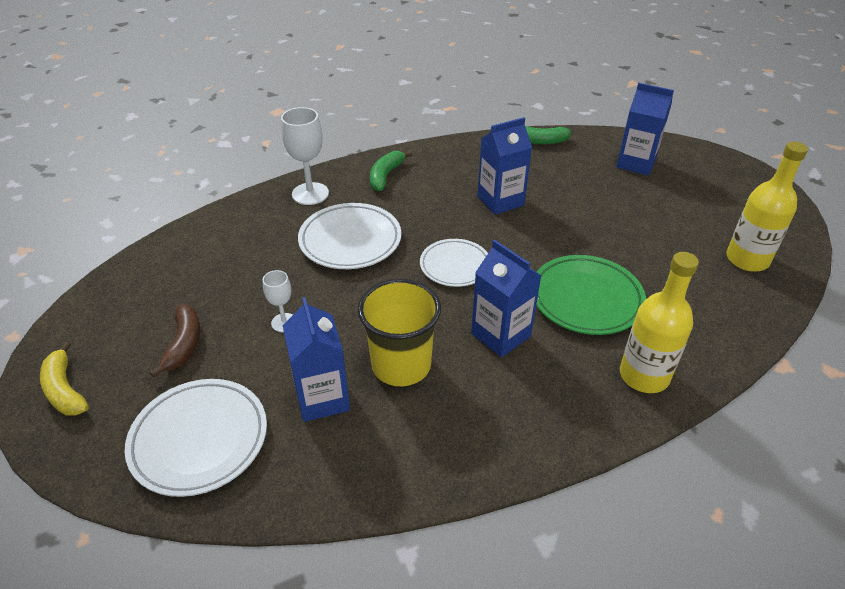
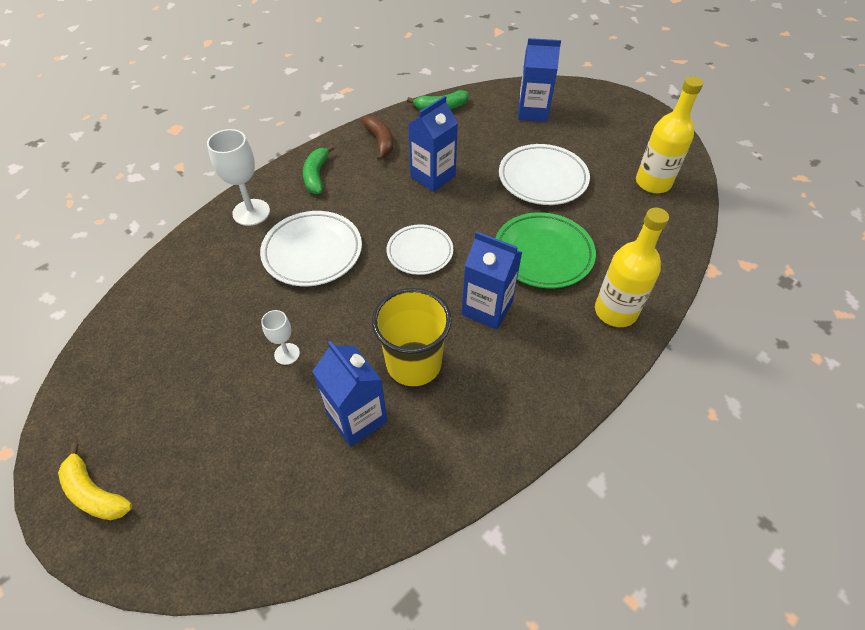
camera: 20 degrees left, 10 degrees up
white plate [125,379,267,497] -> white plate moved to [499,144,590,205]
brown banana [150,304,200,378] -> brown banana moved to [361,116,393,161]

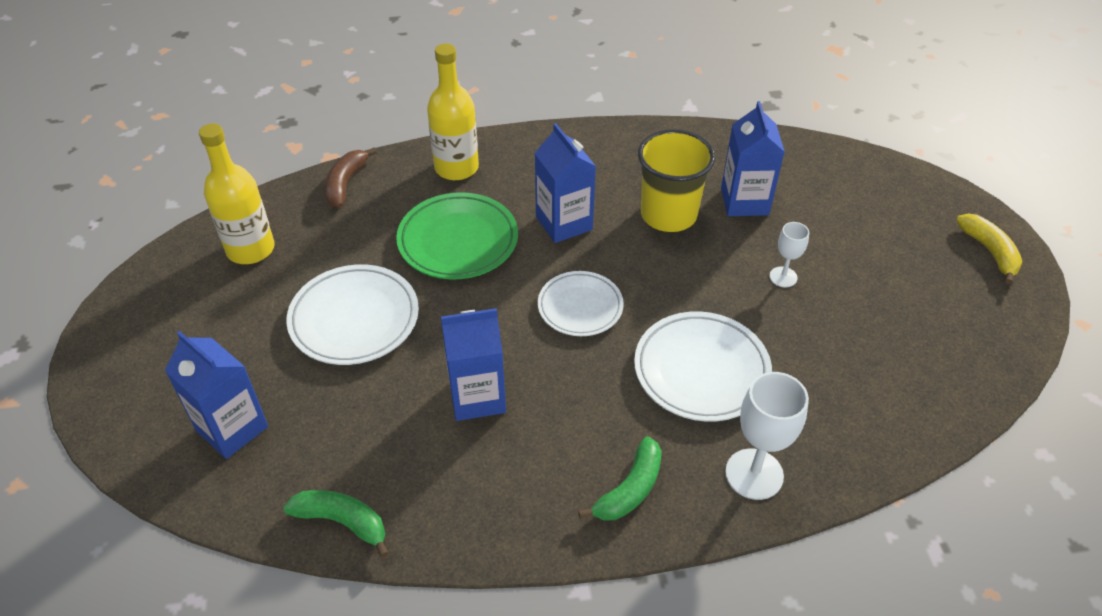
camera: 145 degrees left, 5 degrees down
brown banana [361,116,393,161] -> brown banana moved to [324,148,377,208]

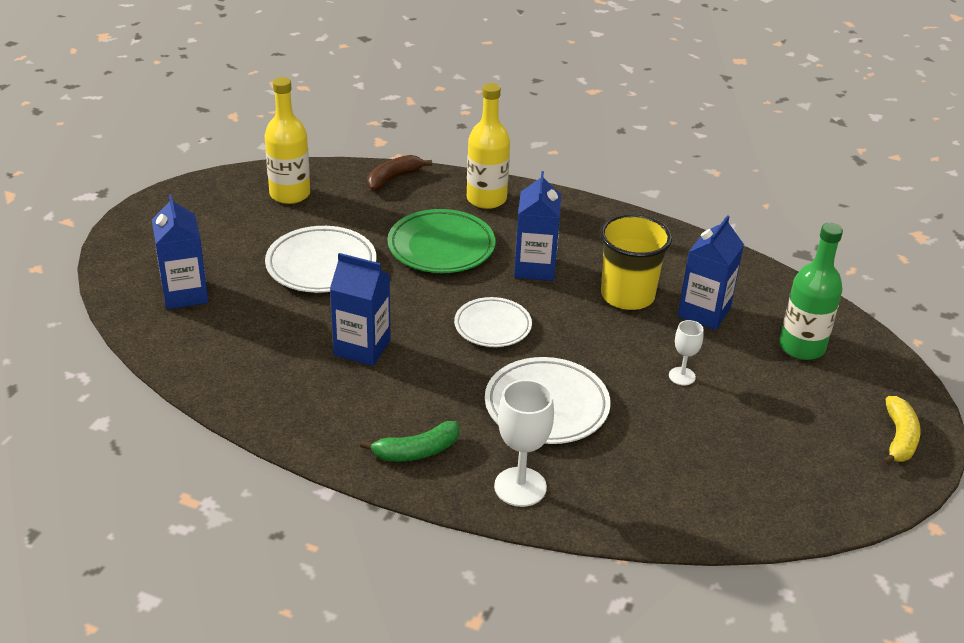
camera: 30 degrees right, 10 degrees down
green banana [283,490,389,558] -> none
none -> green bottle [779,223,843,360]

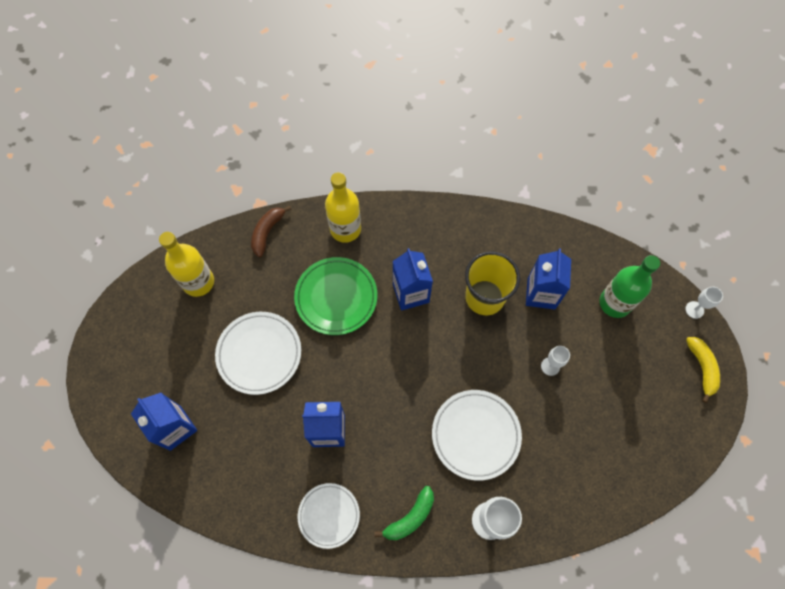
camera: 20 degrees left, 30 degrees up
white plate [454,297,532,347] -> white plate moved to [298,483,360,549]
none -> white goblet [685,286,723,319]

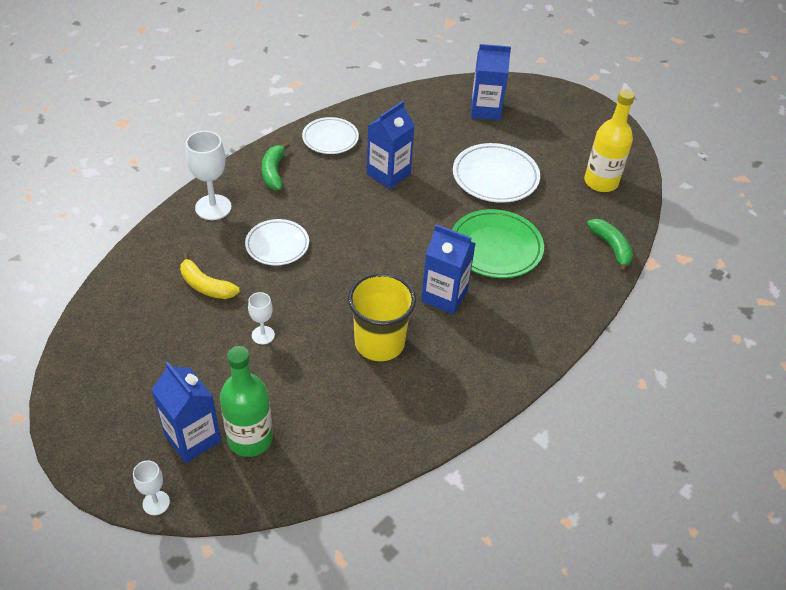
camera: 130 degrees right, 20 degrees down
brown banana [251,206,291,257] -> green banana [587,219,633,273]
yellow bottle [325,172,361,243] -> none
white plate [432,390,522,481] -> white plate [245,219,309,265], size x0.67
blue carton [526,248,571,309] -> blue carton moved to [151,362,221,463]
yellow banana [686,337,720,403] -> yellow banana moved to [180,253,240,299]

